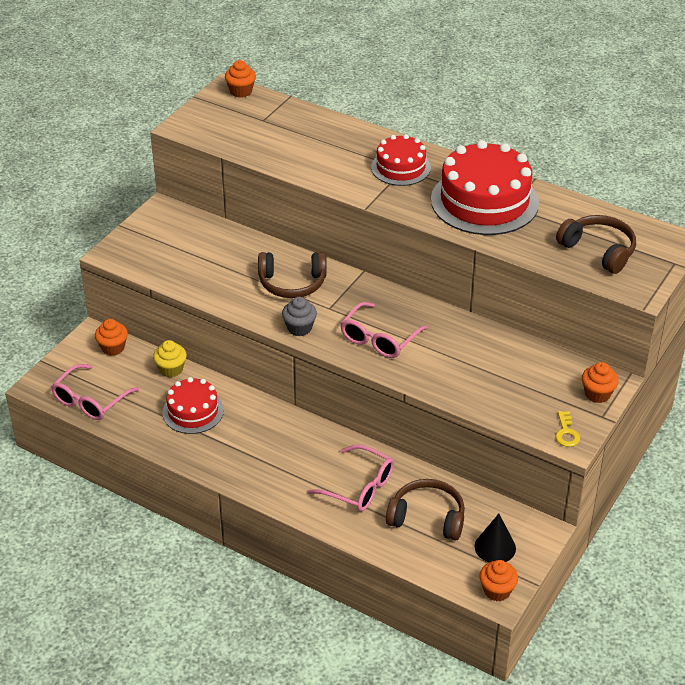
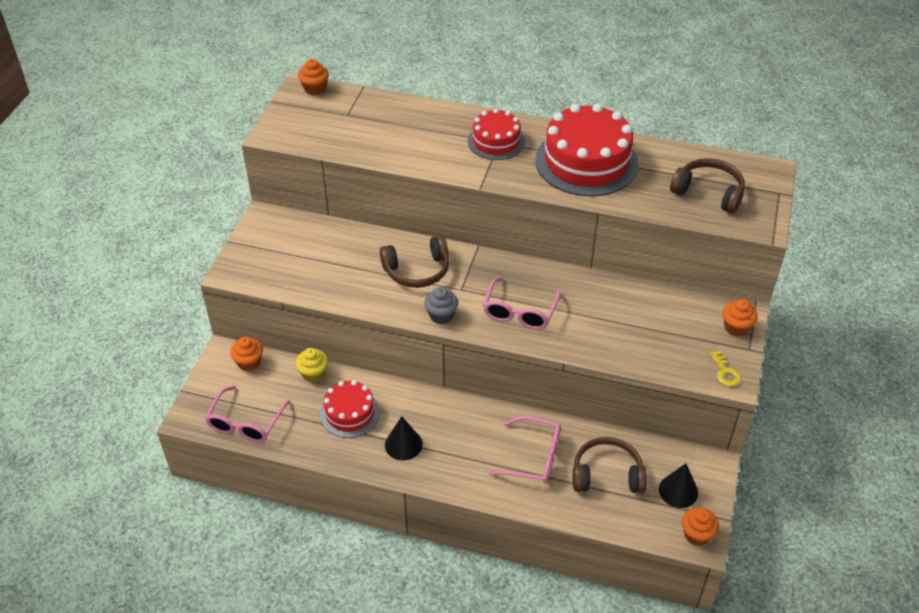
camera: 15 degrees left, 5 degrees up
none -> black cone [385,416,423,460]

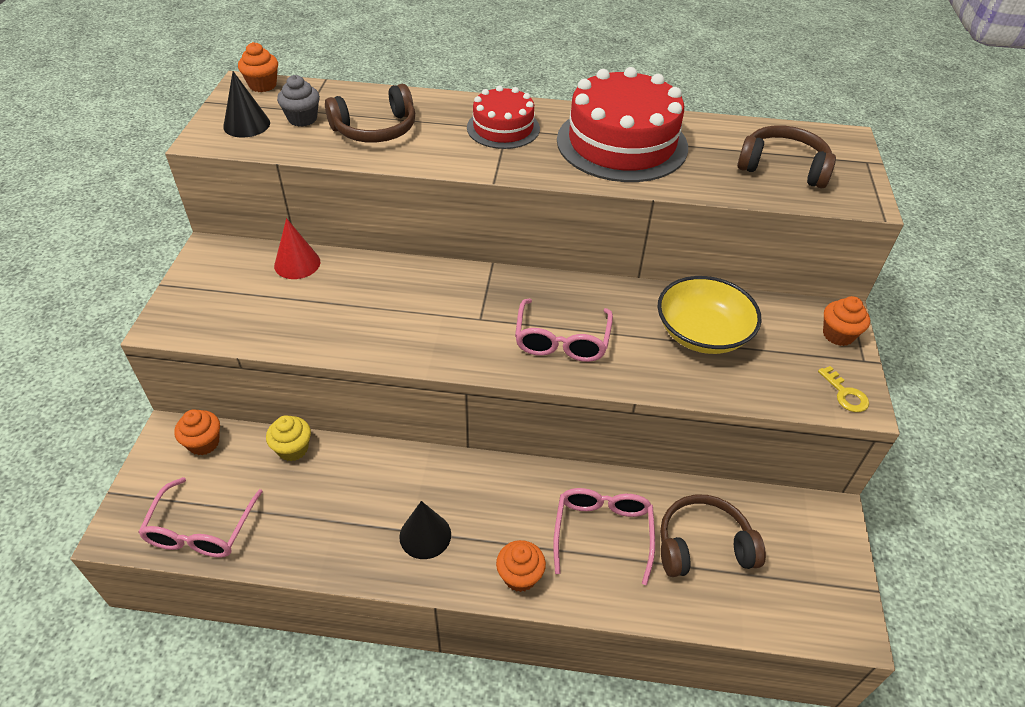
camera: 10 degrees left, 0 degrees up
red cake [320,380,380,438] -> none
brown headphones [380,235,449,288] -> brown headphones moved to [325,84,415,142]
grey cupcake [424,287,458,324] -> grey cupcake moved to [277,75,320,127]
pink glasses [488,416,561,483] -> pink glasses turned 90 degrees counterclockwise [553,488,655,585]
black cone [659,463,698,508] -> black cone moved to [223,71,270,137]
orange cupcake [682,508,719,546] -> orange cupcake moved to [496,540,546,592]
none -> red cone [274,218,321,279]
none -> yellow bowl [658,276,761,354]

